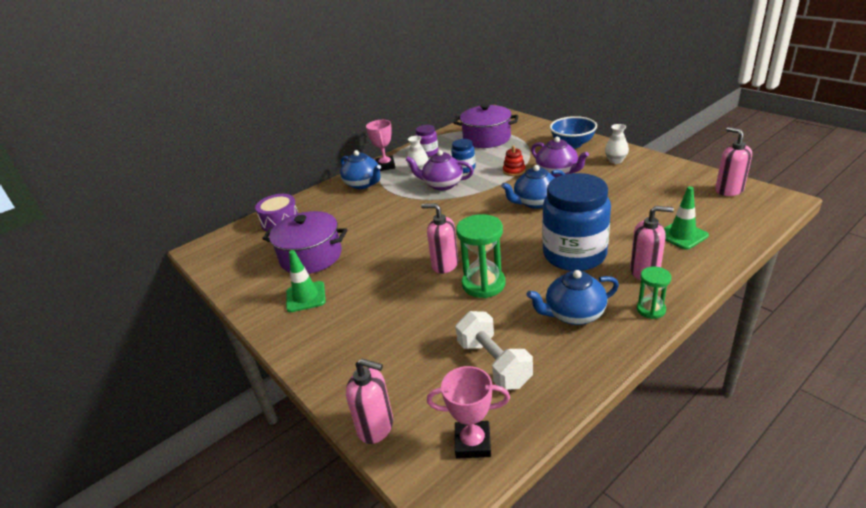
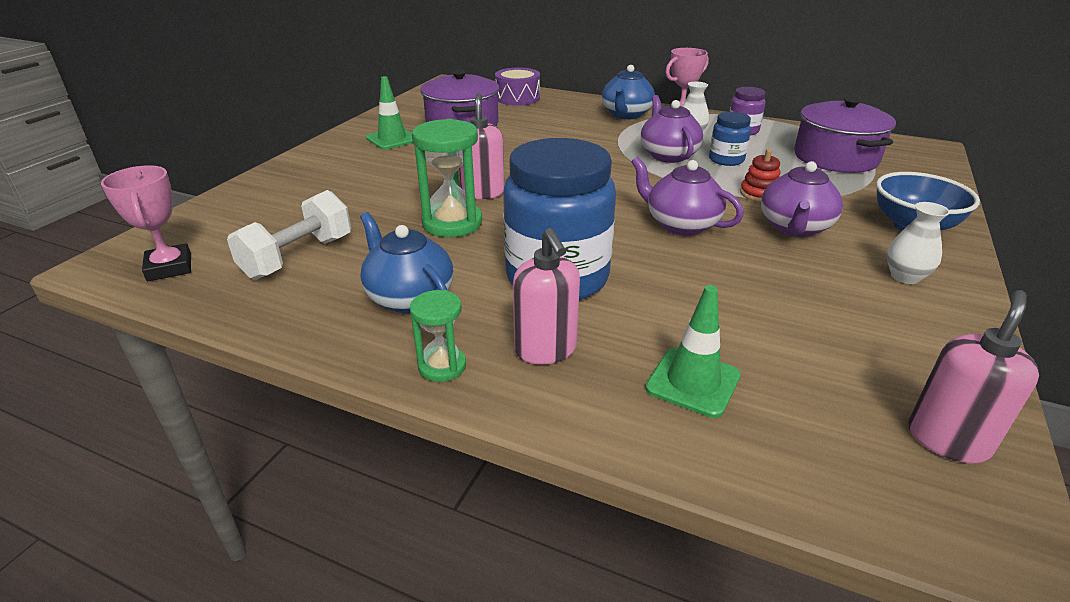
camera: 60 degrees right, 0 degrees up
pink soap dispenser [346,358,393,444] -> none
blue teapot [501,165,565,209] -> purple teapot [631,157,744,236]

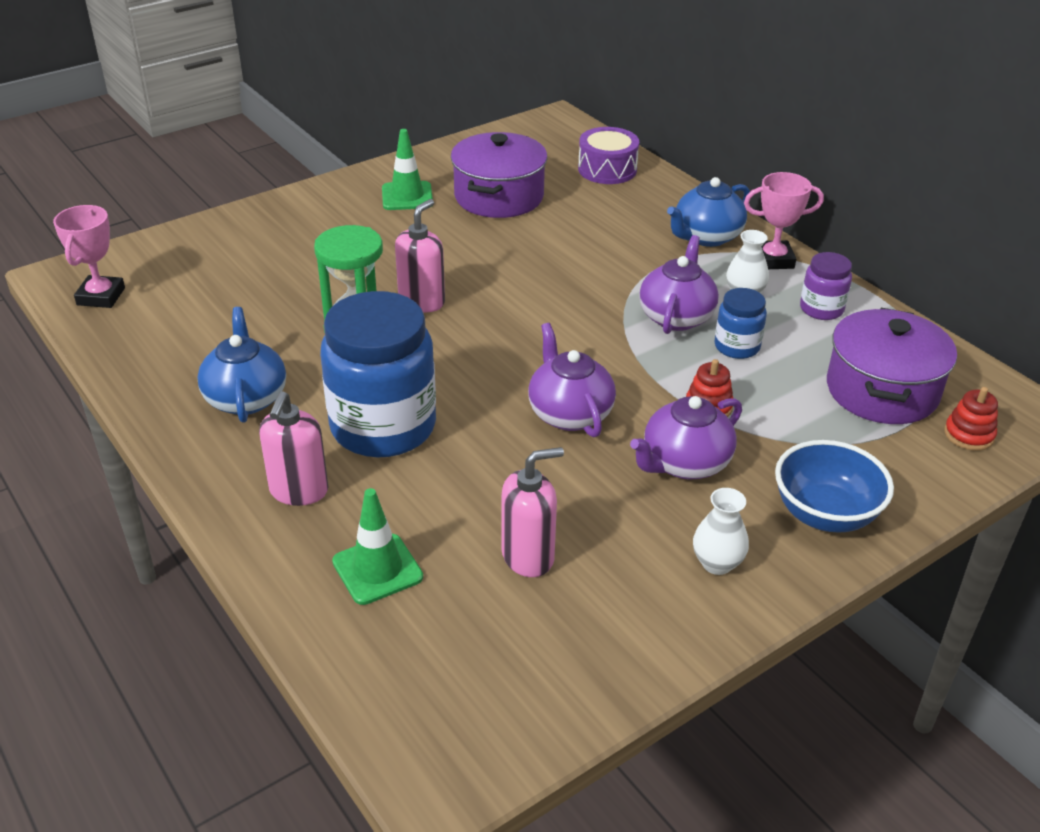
camera: 30 degrees right, 5 degrees up
white dumbbell [227,190,351,280] -> none
green hourglass [410,290,466,382] -> none
pink soap dispenser [909,290,1039,463] -> pink soap dispenser moved to [502,447,564,577]
none -> red stacking toy [944,387,998,451]

